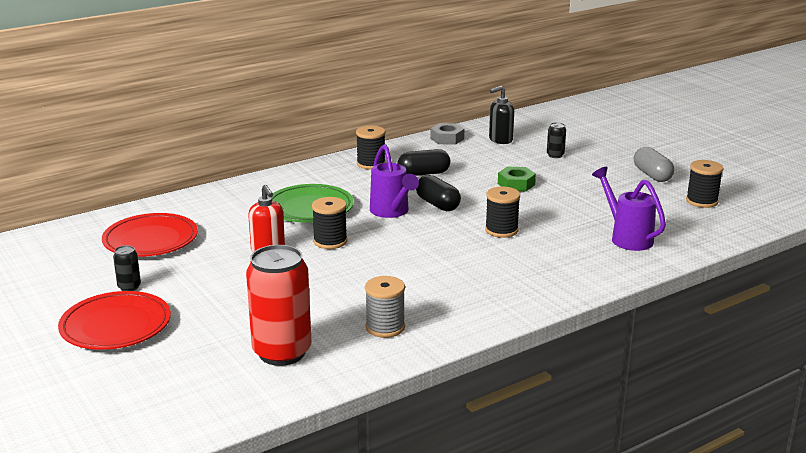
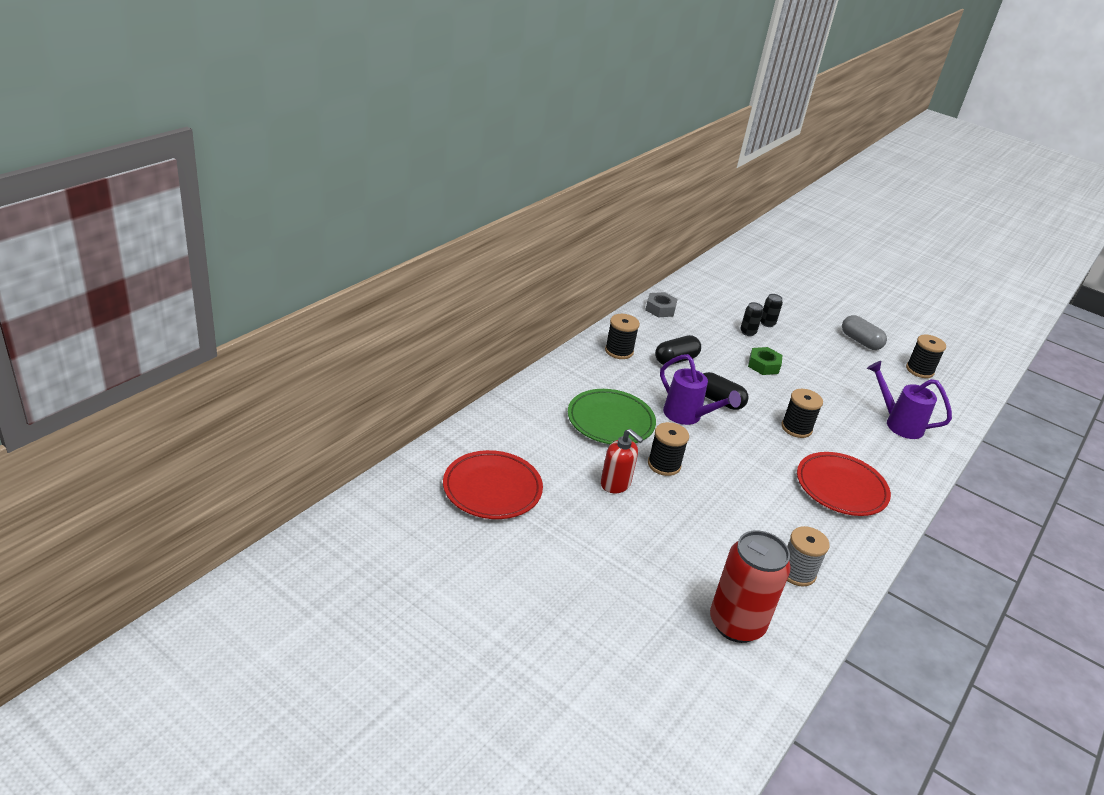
camera: 25 degrees left, 10 degrees up
red plate [58,291,171,350] -> red plate moved to [797,452,891,516]
black can [113,245,141,291] -> black can moved to [740,302,763,336]
black soap dispenser [489,86,514,144] -> none

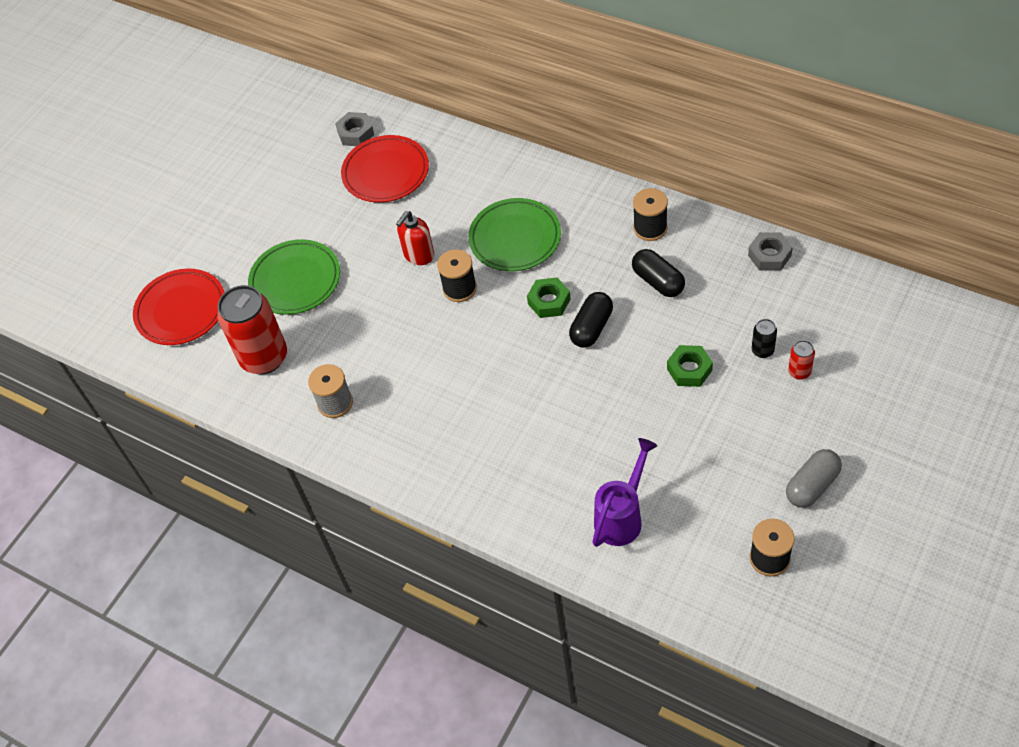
camera: 95 degrees right, 20 degrees up
purple watering can [660,354,741,425] -> green nut [527,277,571,318]
black can [761,294,783,327] -> red can [788,340,815,380]
black spool [781,389,823,438] -> none
red plate [797,452,891,516] -> red plate moved to [133,268,225,345]
none -> green plate [248,239,340,315]
none -> grey nut [335,112,374,146]

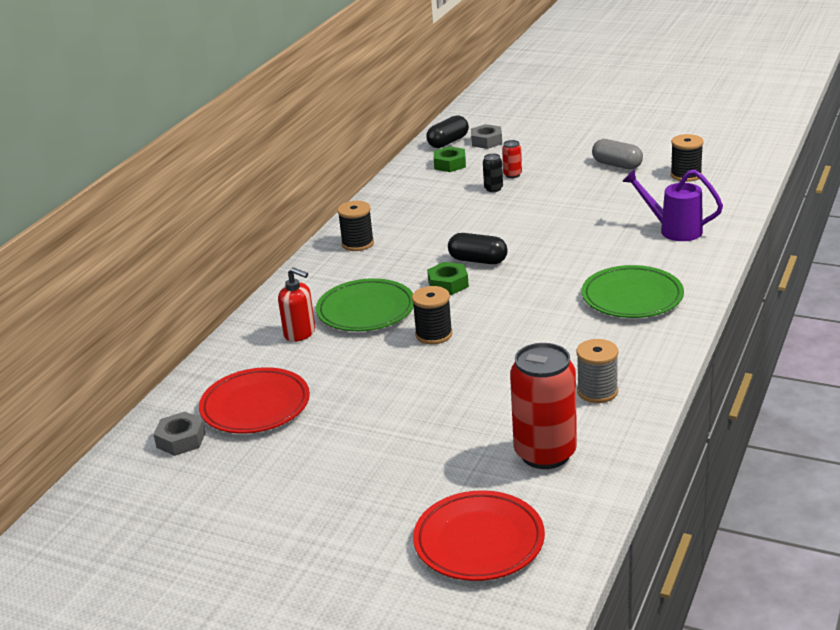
camera: 100 degrees left, 25 degrees down
green plate [248,239,340,315] -> green plate moved to [582,265,684,318]
red soap dispenser [396,211,434,265] -> red soap dispenser moved to [278,267,315,342]
black capsule [632,249,685,297] -> black capsule moved to [426,115,469,148]
green nut [667,345,713,387] -> green nut moved to [434,146,466,172]
grey nut [748,232,793,271] -> grey nut moved to [471,124,502,149]

